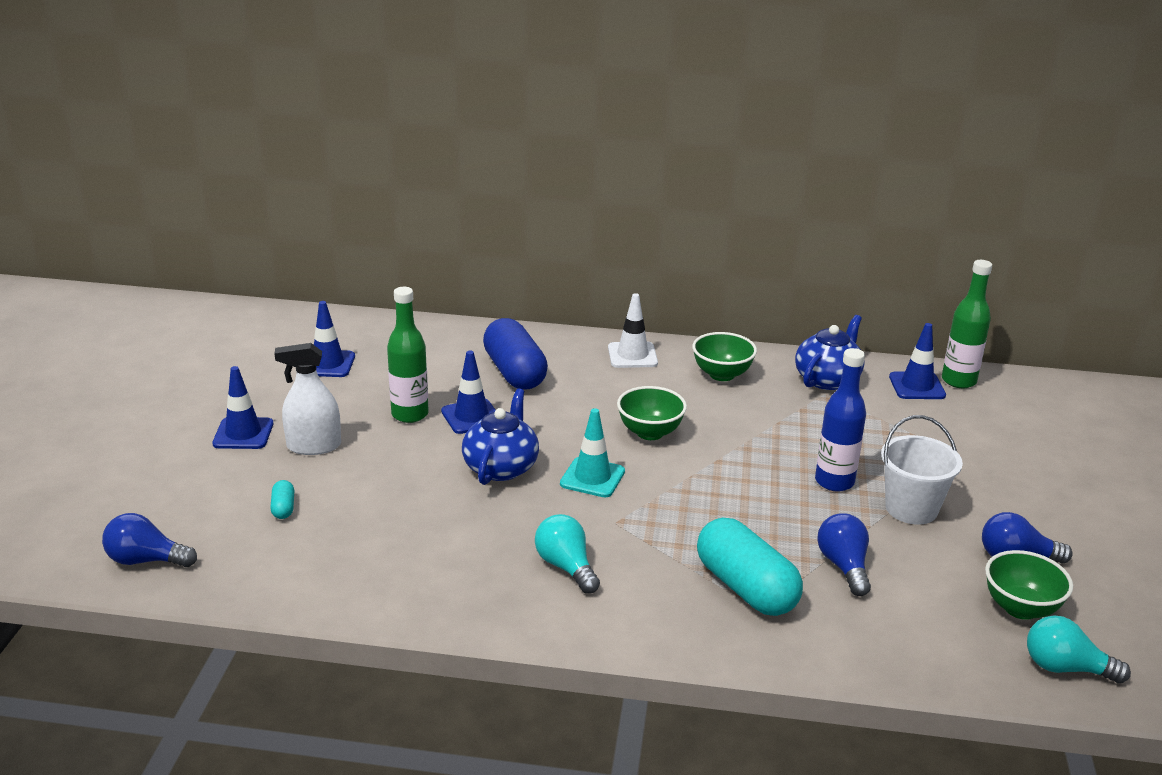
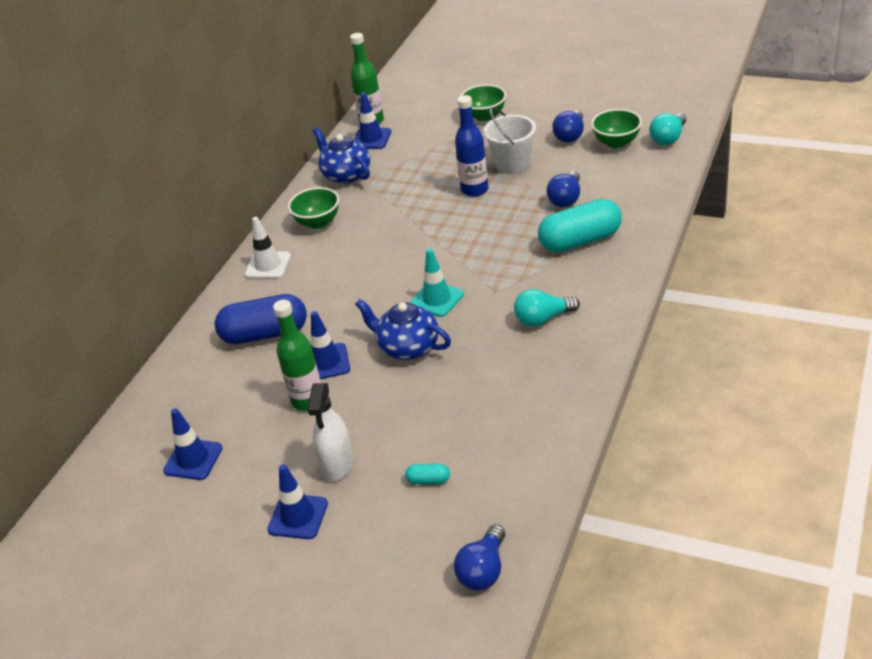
camera: 70 degrees left, 10 degrees up
green bowl [617,386,687,440] -> green bowl moved to [460,84,506,122]
blue light bulb [817,513,871,596] -> blue light bulb turned 75 degrees counterclockwise [547,171,580,207]

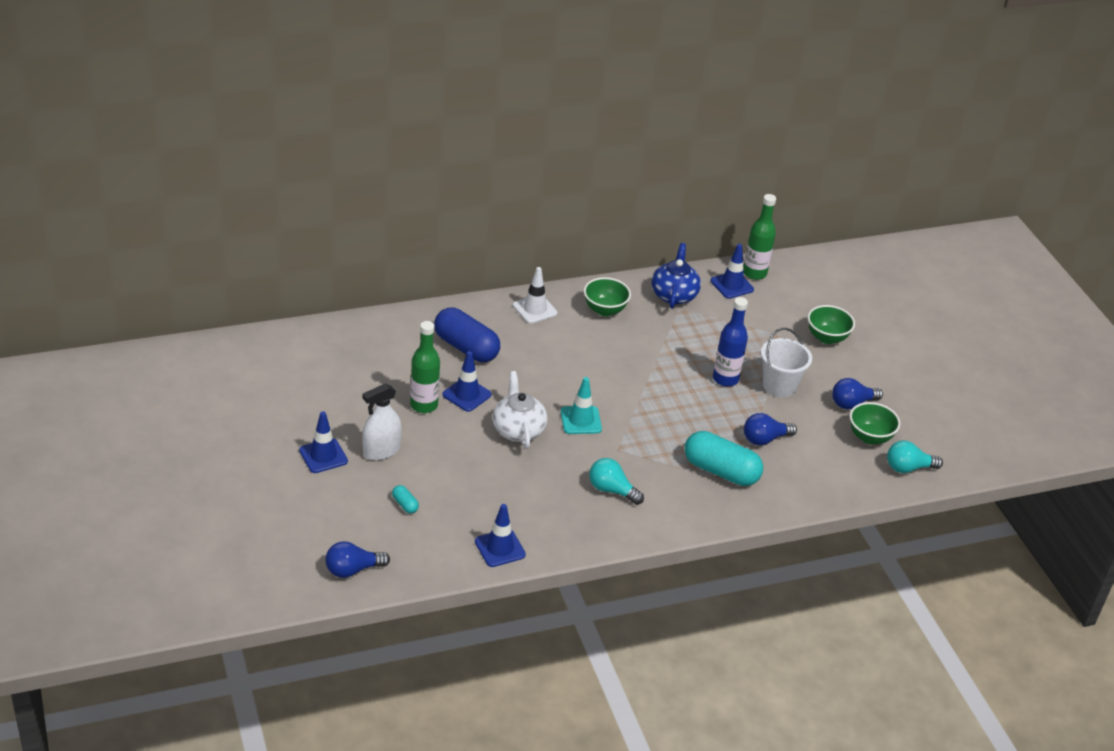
camera: 40 degrees right, 0 degrees up
blue traffic cone [163,408,222,480] -> blue traffic cone moved to [475,504,526,567]
blue teapot [355,299,451,360] -> white teapot [493,371,548,449]

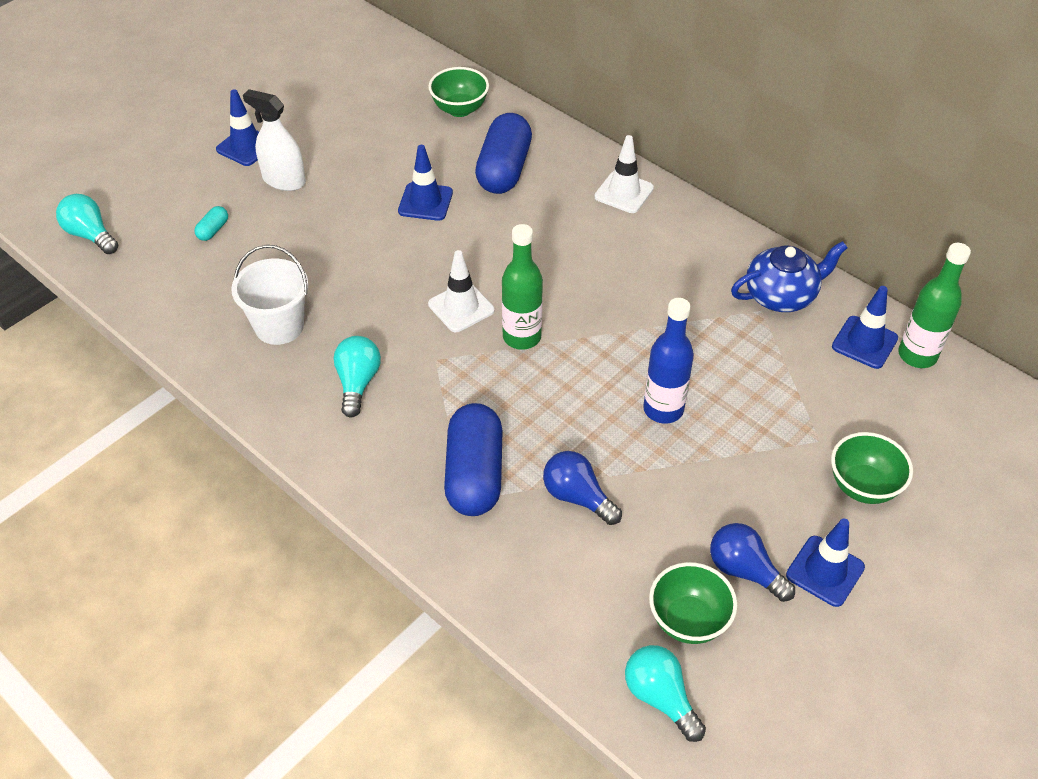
camera: 65 degrees right, 10 degrees up
blue light bulb [325,541,390,578] -> turquoise light bulb [56,194,118,254]
green bottle [410,321,440,413] -> green bottle moved to [502,224,543,350]
blue traffic cone [475,504,526,567] -> blue traffic cone moved to [786,518,865,607]
white teapot [493,371,548,449] -> none
turquoise traffic cone [561,377,602,434] -> white traffic cone [428,250,495,332]
green bowl [584,277,631,316] -> green bowl moved to [428,67,489,117]
turquoise capsule [685,431,763,486] -> blue capsule [444,403,503,516]
white bucket [761,328,812,397] -> white bucket moved to [231,245,308,345]

